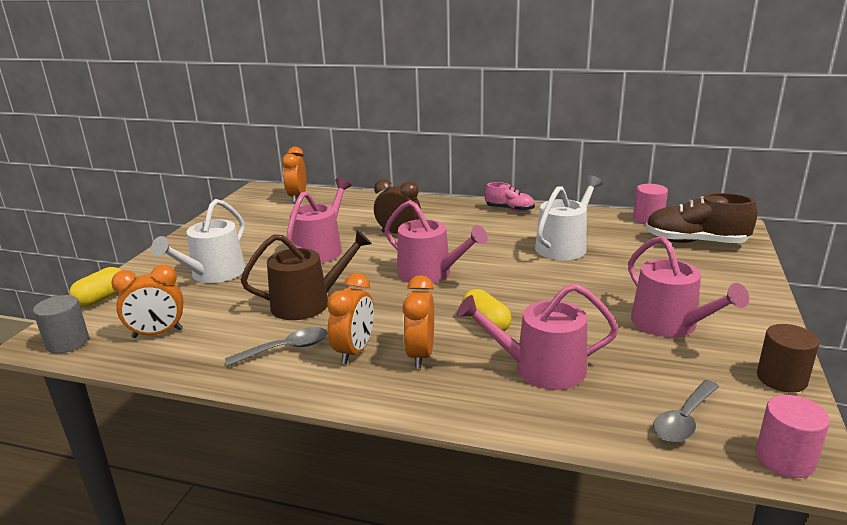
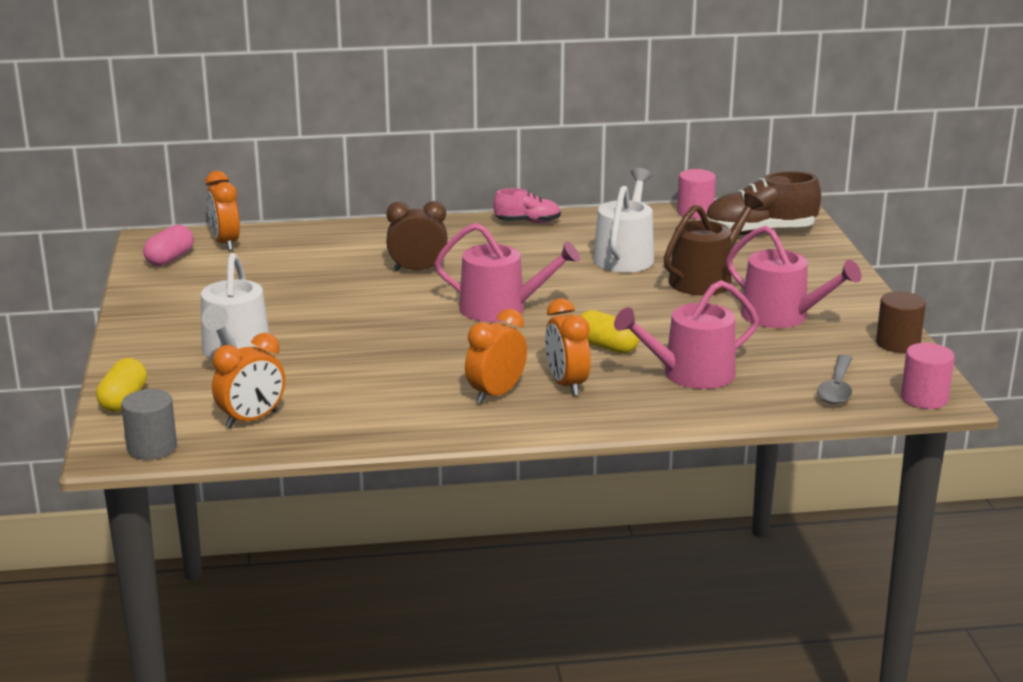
camera: 25 degrees left, 0 degrees up
grey spoon [225,327,327,366] -> none
brown watering can [241,230,372,320] -> brown watering can moved to [664,193,763,295]
pink watering can [286,178,352,263] -> none
orange clock [327,273,374,364] -> orange clock turned 135 degrees counterclockwise [465,309,527,404]
none -> pink capsule [143,225,194,266]

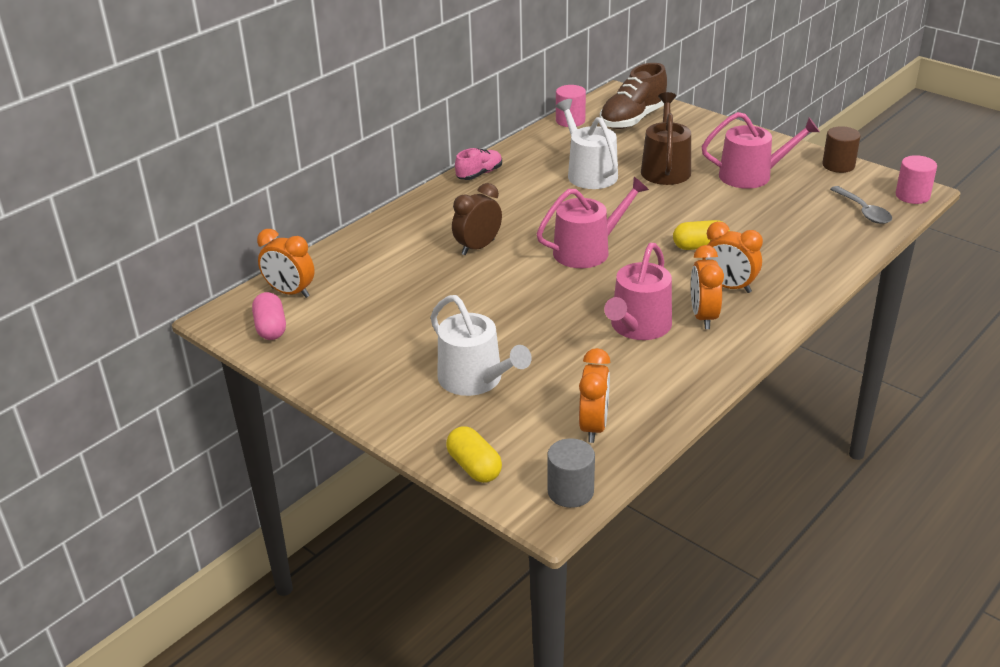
camera: 40 degrees left, 10 degrees up
pink watering can [614,280,759,389] -> pink watering can moved to [604,243,672,340]

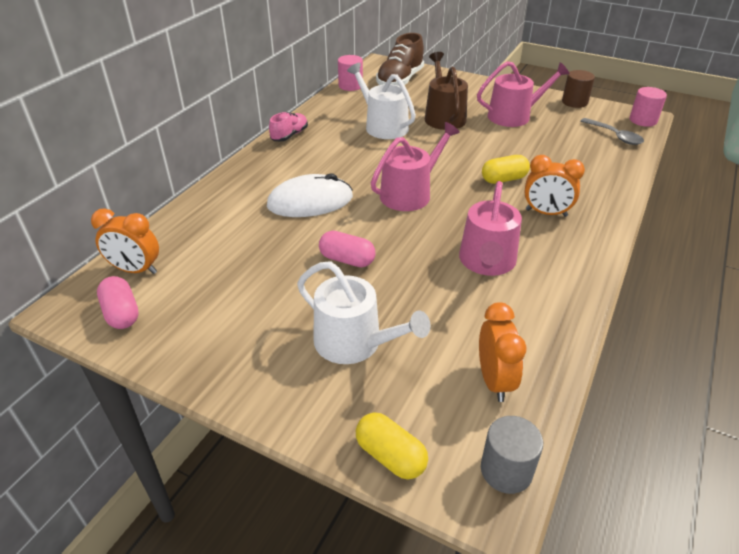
camera: 15 degrees left, 5 degrees up
brown clock [452,183,502,255] -> white mouse [267,173,353,217]
orange clock [691,245,724,329] -> none
none -> pink capsule [319,231,376,267]

